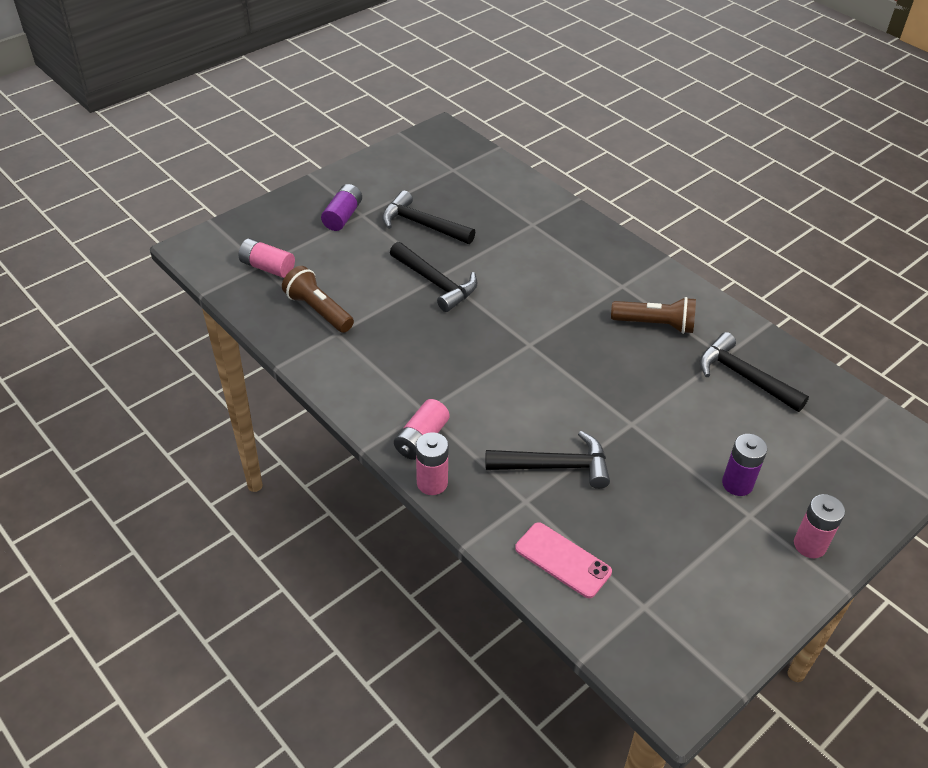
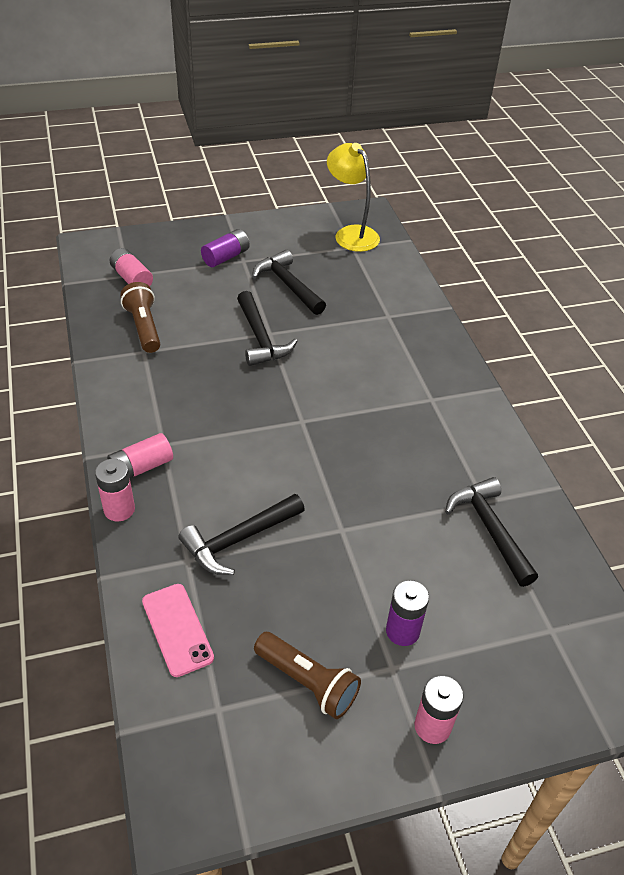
camera: 25 degrees right, 0 degrees up
black hammer [485,431,610,489] -> black hammer turned 120 degrees clockwise [179,494,305,575]
brown flashlight [611,297,696,334] -> brown flashlight moved to [254,632,361,719]
none -> yellow lamp [327,143,380,252]

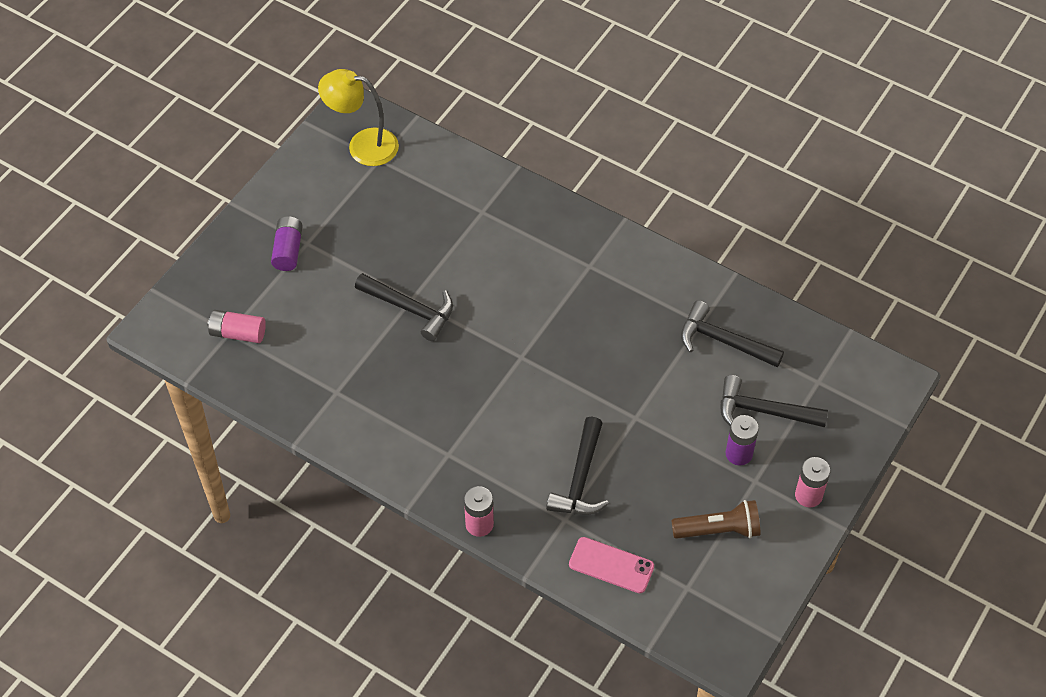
camera: 40 degrees left, 10 degrees up
pink battery [107,433,173,478] -> none
brown flashlight [120,282,160,353] -> none
black hammer [252,250,326,315] -> black hammer moved to [721,375,828,427]

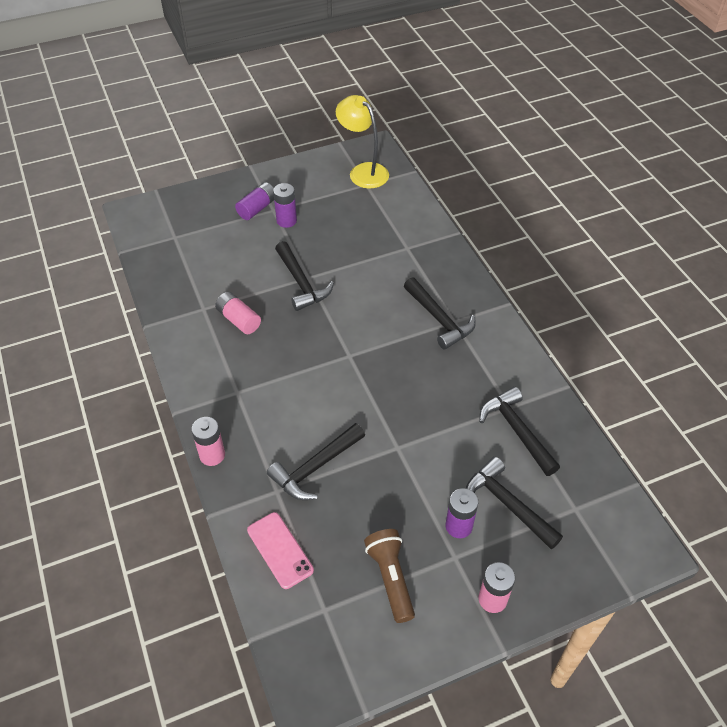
camera: 35 degrees right, 5 degrees down
pink battery [207,310,266,343] -> pink battery moved to [215,292,261,334]
brown flashlight [671,500,761,539] -> brown flashlight turned 135 degrees counterclockwise [364,529,415,623]
none -> purple battery [273,183,297,228]
none -> black hammer [404,278,476,350]

